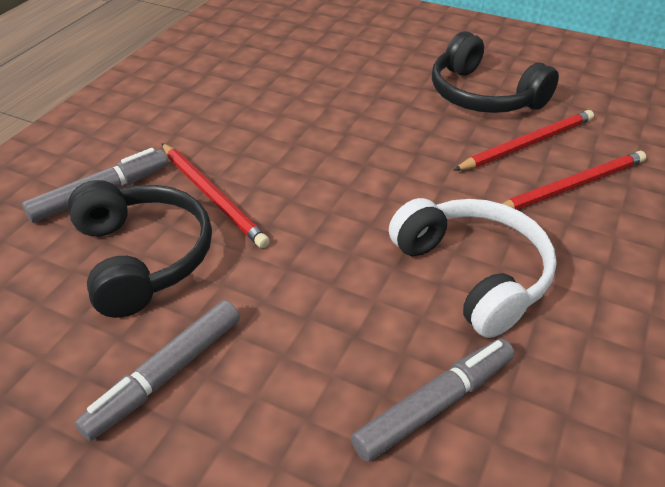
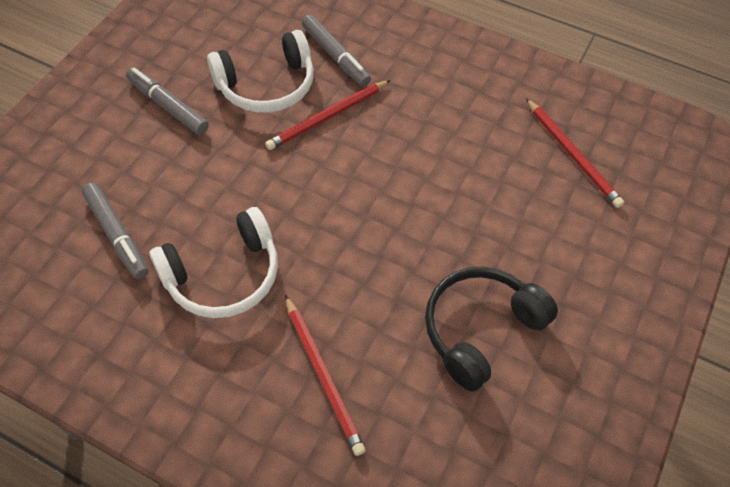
camera: 90 degrees right, 15 degrees up
black headphones [68,180,212,318] -> white headphones [207,30,314,113]
red pencil [453,110,594,171] -> red pencil moved to [526,98,624,208]

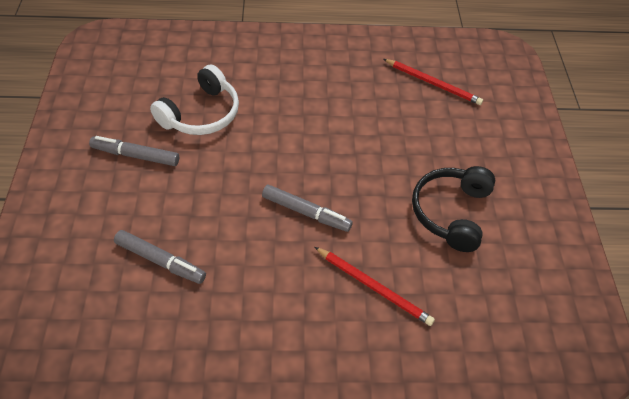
camera: 30 degrees left, 5 degrees down
white headphones [150,207,278,318] -> none
red pencil [265,80,390,150] -> none
grey marker [302,14,371,87] -> grey marker moved to [262,184,353,232]

